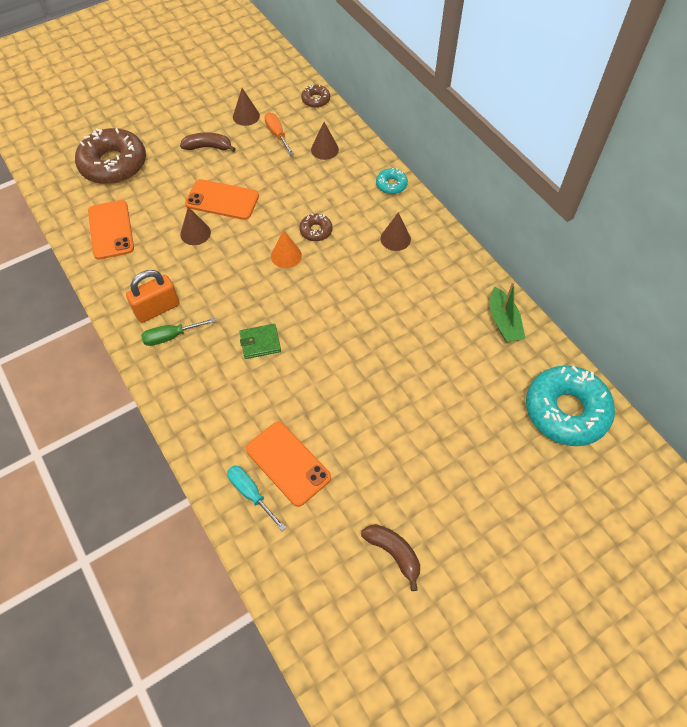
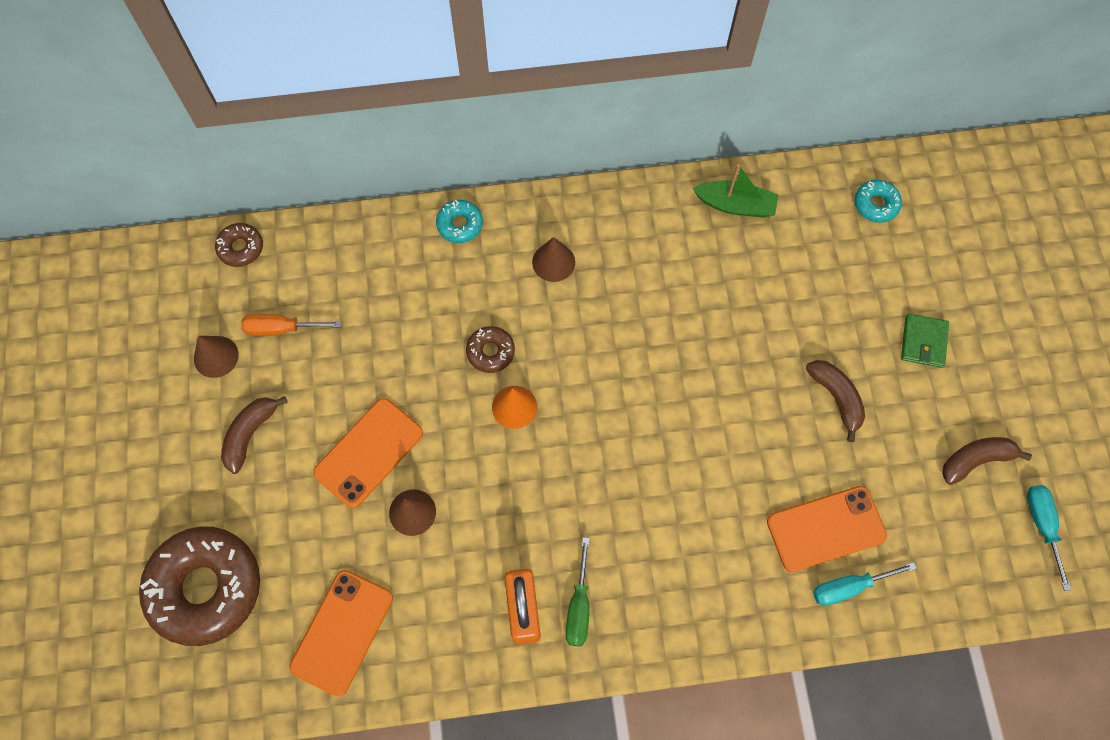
camera: 65 degrees left, 10 degrees up
orange phone [88,200,134,260] -> orange phone turned 75 degrees counterclockwise [289,570,393,696]
green wallet [239,324,281,359] -> green wallet moved to [901,314,949,368]
brown cone [311,122,339,160] -> none
turquoise donut [526,365,615,446] -> turquoise donut [855,180,902,223], size x0.45
none -> brown banana [806,360,865,442]
none -> turquoise screwdriver [1027,485,1071,591]

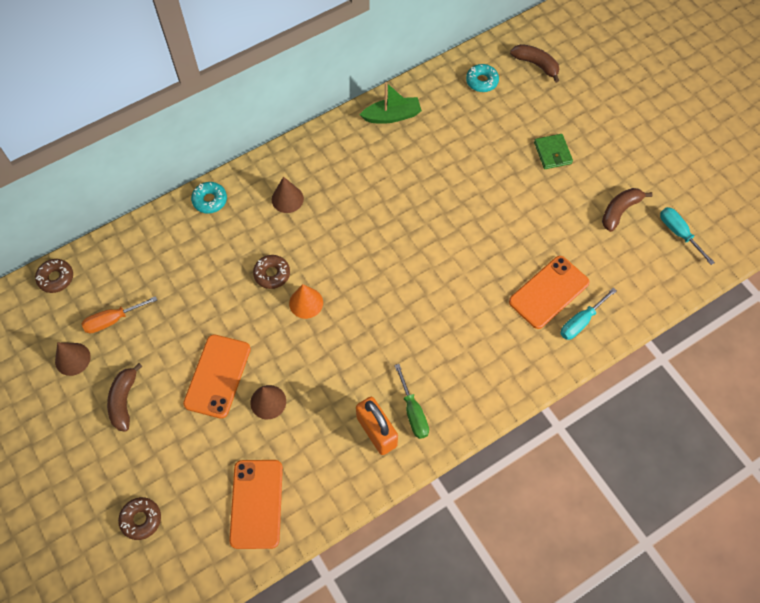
camera: 25 degrees left, 5 degrees down
brown donut [139,526,260,646] -> brown donut [118,497,161,540], size x0.45
brown banana [806,360,865,442] -> brown banana moved to [510,44,559,83]

